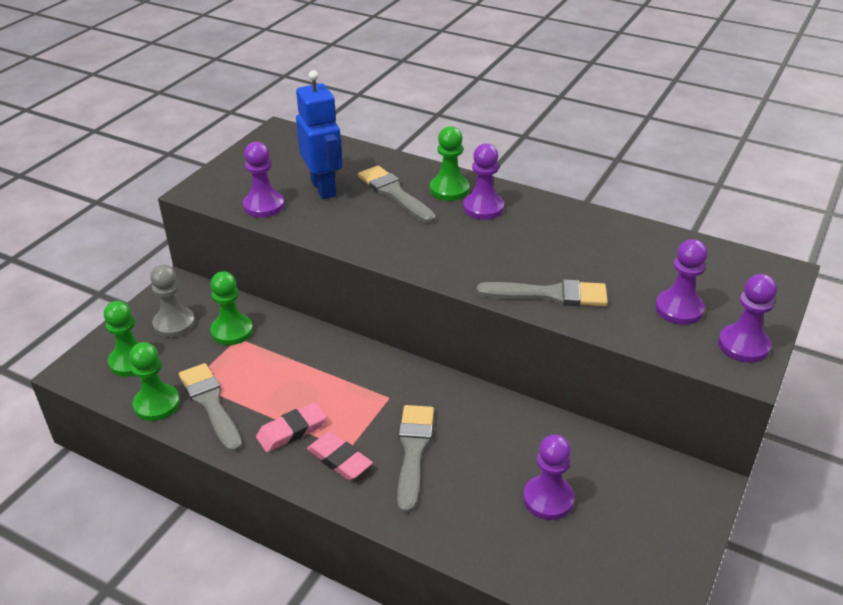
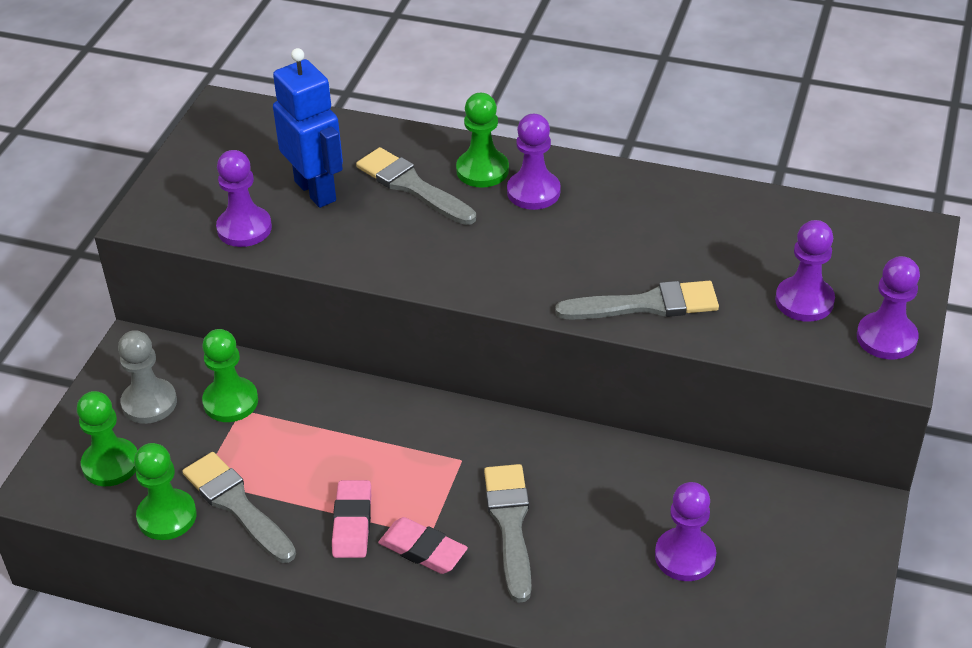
camera: 10 degrees left, 5 degrees up
pink eraser [256,402,327,452] -> pink eraser turned 45 degrees counterclockwise [332,480,371,558]

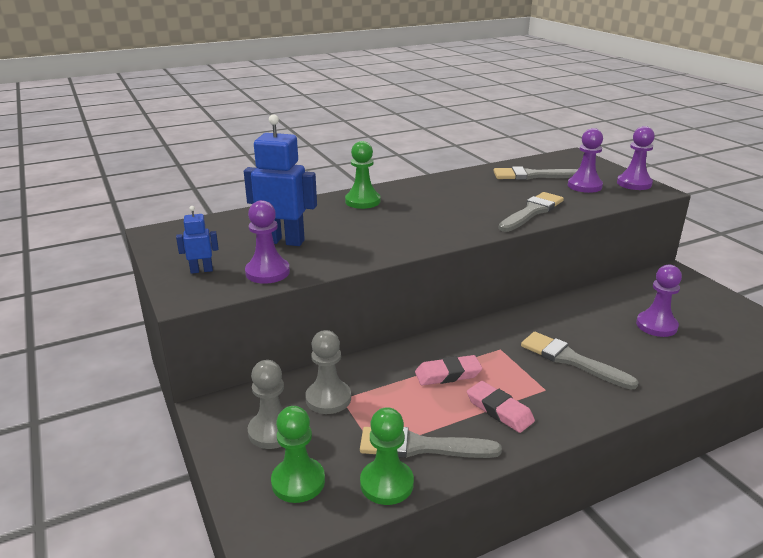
camera: 45 degrees left, 15 degrees down
green pawn [202,329,258,422] -> grey pawn [305,330,351,414]
grey brush [356,147,476,225] -> grey brush moved to [494,167,578,180]
pink eraser [378,517,468,574] -> pink eraser moved to [415,355,483,386]
purple pawn [507,114,561,210] -> none
none -> blue robot [176,206,219,274]

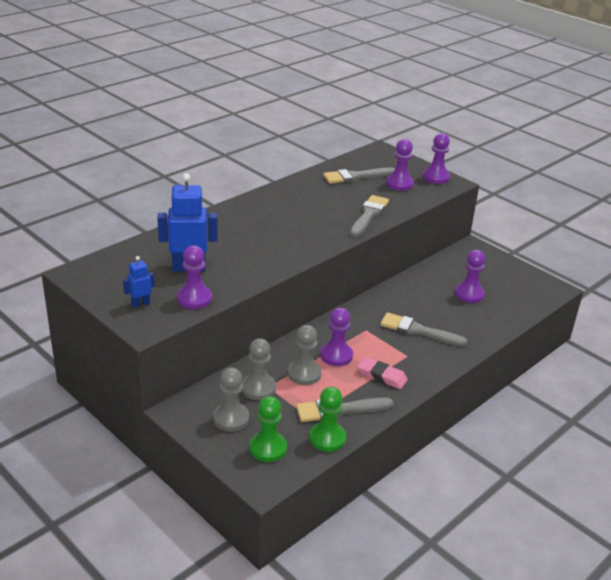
camera: 20 degrees left, 5 degrees up
green pawn [345,141,380,209] -> none
pink eraser [415,355,483,386] -> purple pawn [320,308,353,366]
none -> grey pawn [288,325,321,385]

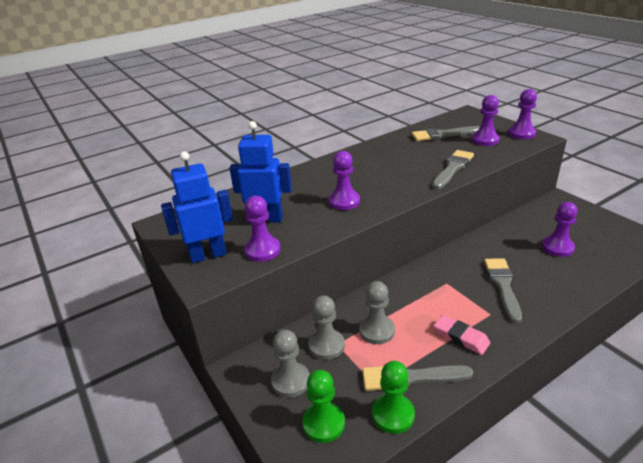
camera: 15 degrees right, 0 degrees up
blue robot [123,256,155,308] -> blue robot [161,151,233,263], size x1.98
purple pawn [320,308,353,366] -> purple pawn moved to [329,151,360,210]
grey brush [380,312,467,347] -> grey brush turned 60 degrees clockwise [484,258,522,323]

